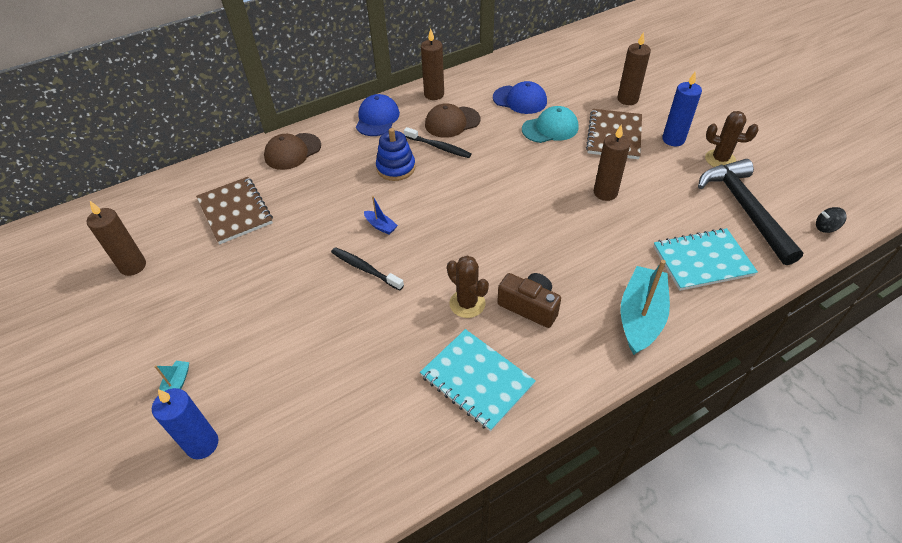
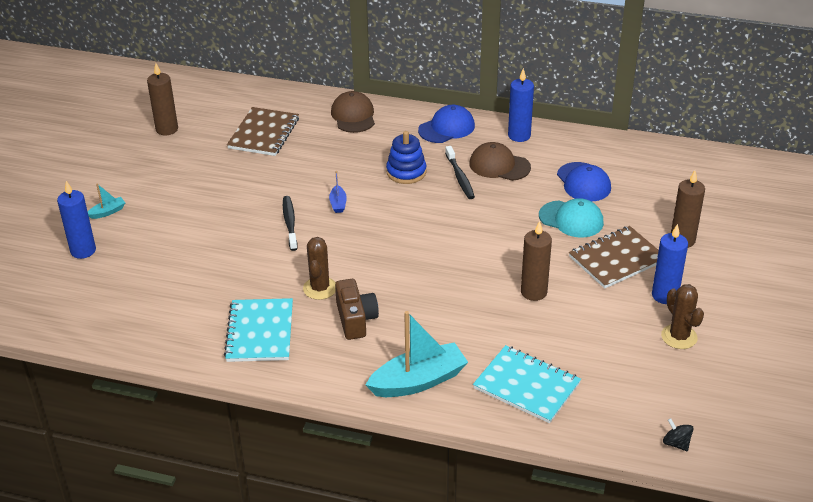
camera: 45 degrees right, 10 degrees down
brown cap [264,133,321,170] -> brown cap turned 75 degrees clockwise [331,91,375,133]
brown candle [421,28,444,100] -> blue candle [508,68,534,142]
black hammer [698,159,804,265] -> none

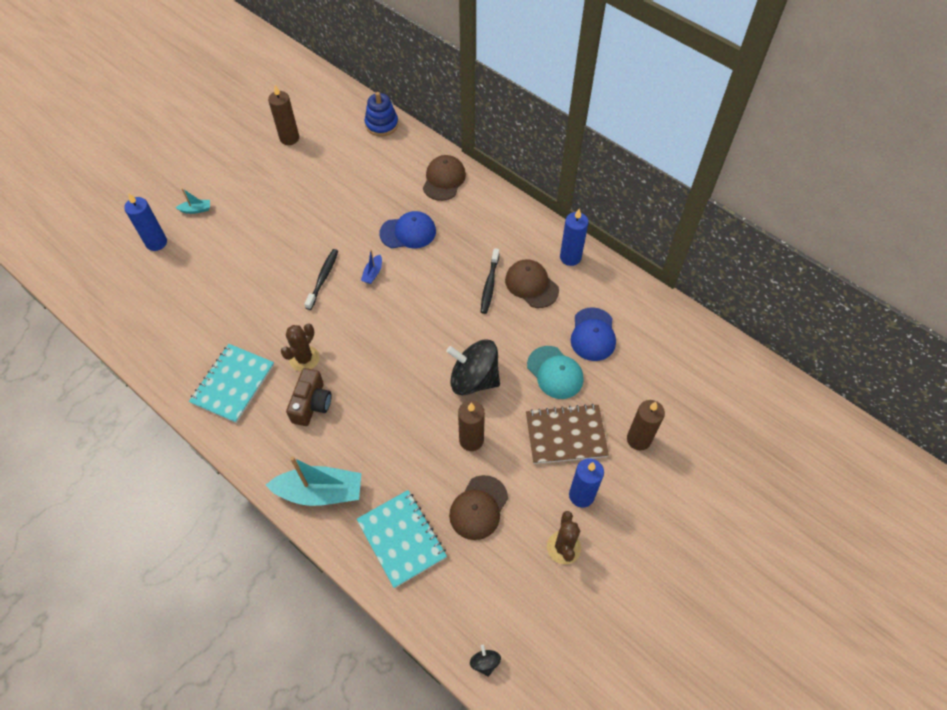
camera: 25 degrees right, 20 degrees up
brown notebook [227,107,299,156] -> none
blue stacking toy [386,131,426,184] -> blue stacking toy moved to [364,92,398,136]
blue cap [418,105,475,143] -> blue cap moved to [379,211,436,248]
none -> black spinning top [446,339,500,395]
none -> brown cap [449,475,508,540]

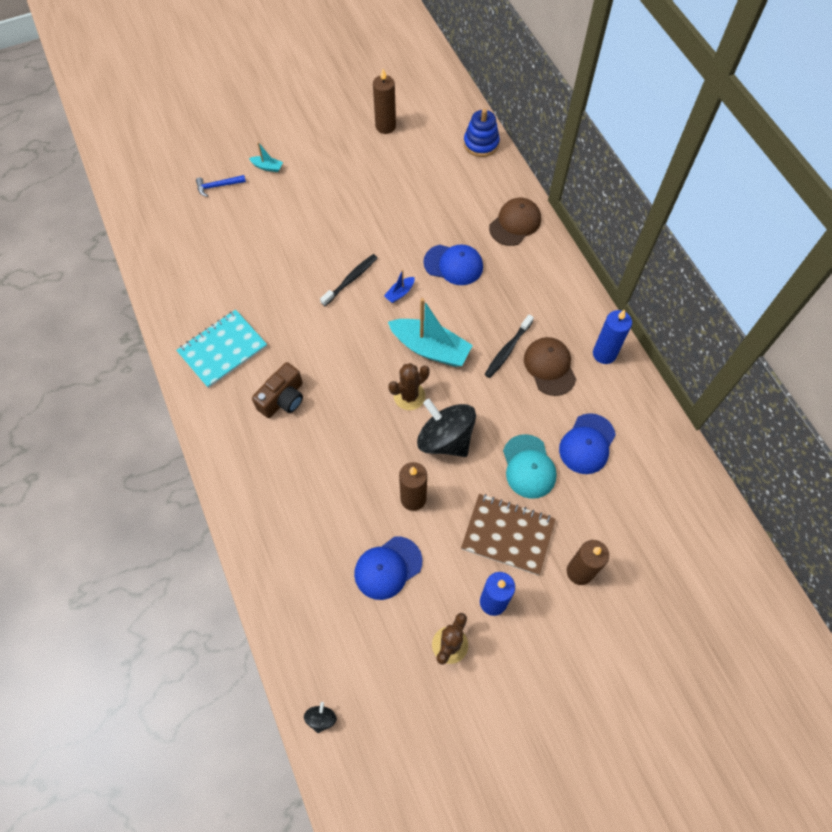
camera: 25 degrees right, 5 degrees up
blue candle [124,193,167,251] -> blue hammer [196,175,246,197]
turquoise boat [266,456,361,506] -> turquoise boat moved to [388,298,473,367]
brown cactus [281,324,320,371] -> brown cactus moved to [388,363,430,410]
turquoise notebook [357,490,447,588] -> none
brown cap [449,475,508,540] -> blue cap [354,537,422,600]

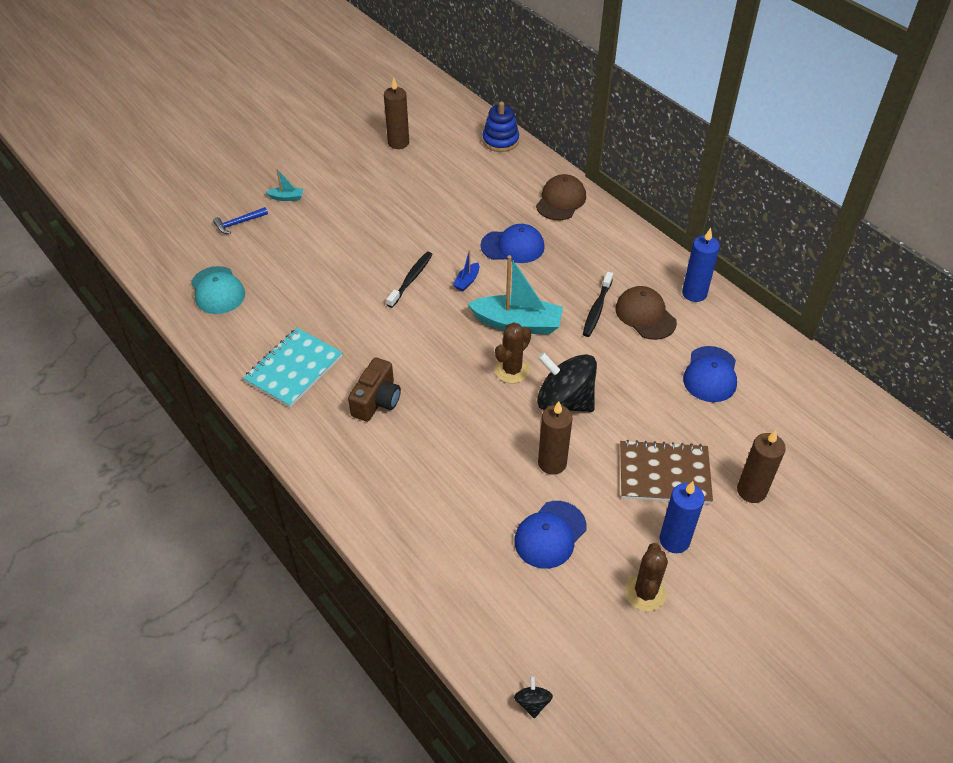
camera: 15 degrees left, 15 degrees down
turquoise cap [503,434,557,499] -> turquoise cap moved to [191,266,245,314]

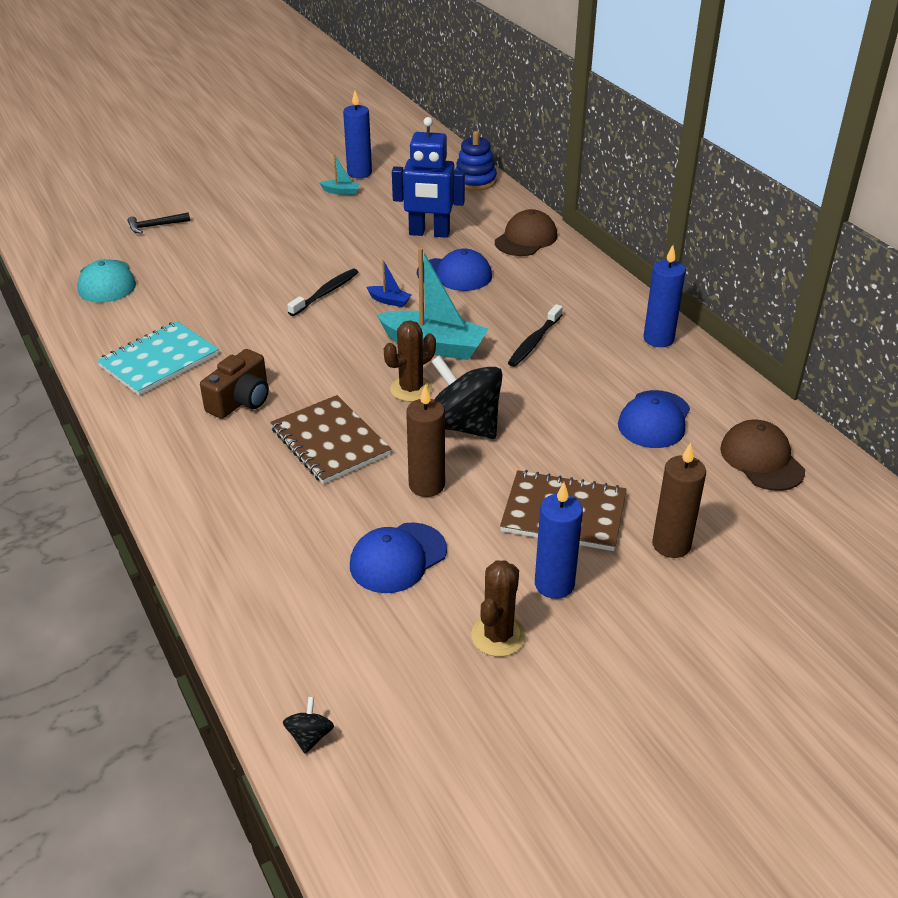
camera: 10 degrees right, 10 degrees down
blue hammer [213,207,268,234] -> black hammer [128,212,190,233]
turquoise boat [266,169,303,201] -> turquoise boat moved to [319,155,361,195]
brown candle [384,77,409,149] -> blue candle [343,91,372,178]
blue boat [453,250,479,291] -> blue boat turned 105 degrees counterclockwise [366,260,412,307]
brown cap [615,286,677,340] -> brown cap moved to [720,420,805,491]
none -> brown notebook [270,395,391,484]
none -> blue robot [392,117,465,238]

